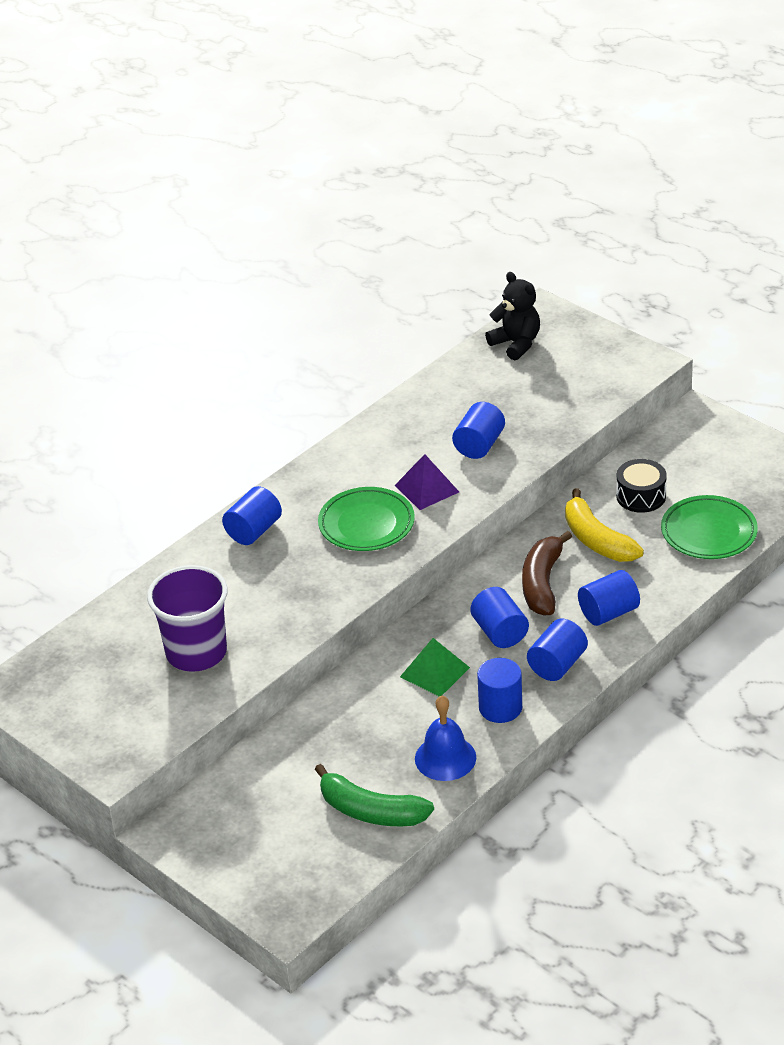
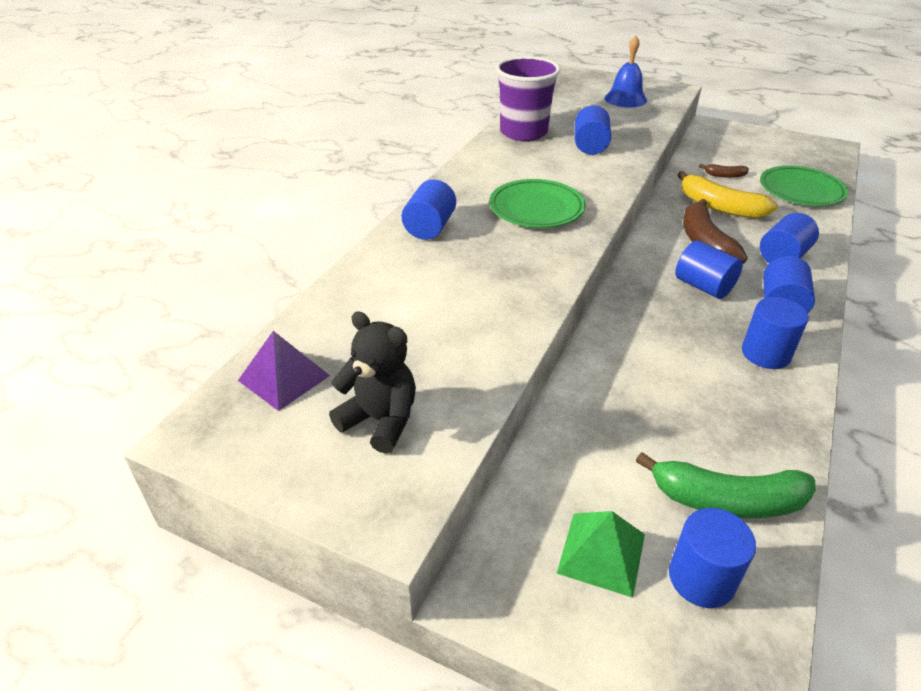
camera: 20 degrees left, 0 degrees up
purple cup [147,565,228,672] -> purple cup moved to [495,56,560,141]
purple pyramid [394,454,459,510] -> purple pyramid moved to [238,331,330,411]
green pyramid [400,638,470,696] -> green pyramid moved to [557,511,645,598]
blue bell [415,696,476,781] -> blue bell moved to [604,36,647,108]
black teddy bear [485,272,540,360] -> black teddy bear moved to [329,312,416,454]
black drum [616,459,667,513] -> brown banana [699,164,749,178]
none -> blue cylinder [669,508,756,608]

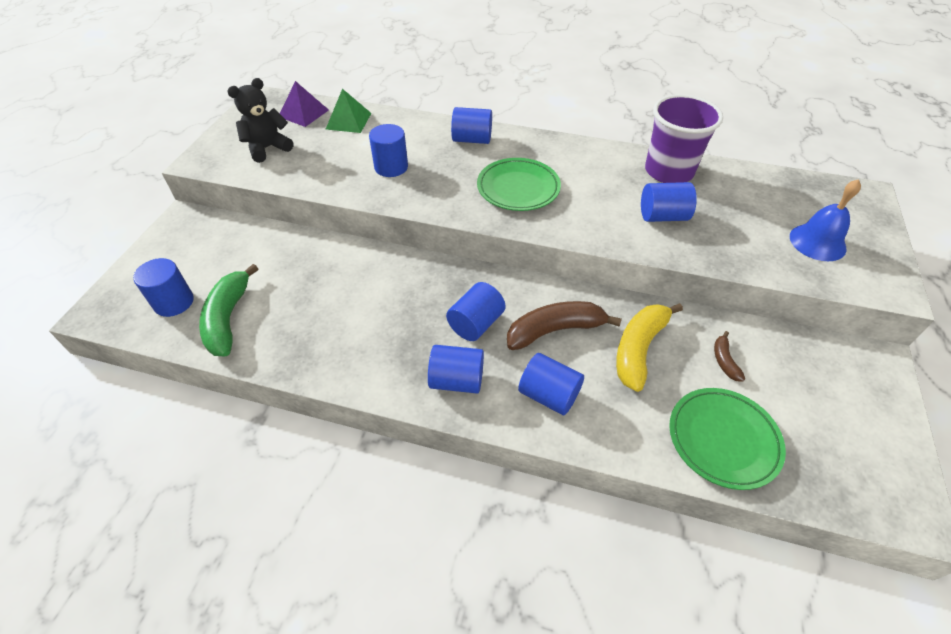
camera: 80 degrees right, 10 degrees up
black teddy bear [329,312,416,454] -> black teddy bear turned 150 degrees counterclockwise [227,78,293,163]
green pyramid [557,511,645,598] -> green pyramid moved to [326,89,371,133]
blue cylinder [742,297,809,369] -> blue cylinder moved to [369,124,408,177]

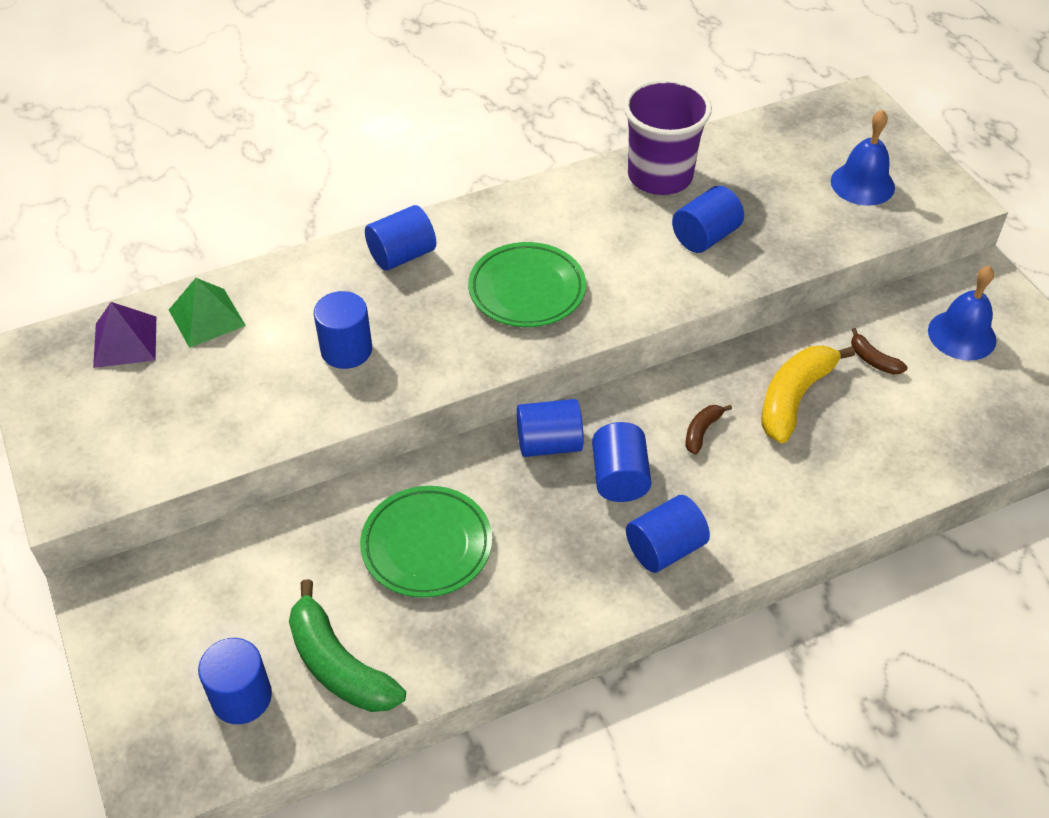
camera: 40 degrees left, 0 degrees up
black teddy bear [227,78,293,163] -> none
brown banana [507,301,622,350] -> brown banana [685,405,732,455], size x0.49
blue cylinder [518,353,584,415] -> blue cylinder moved to [517,399,583,457]
yellow banana [616,303,683,392] -> yellow banana turned 45 degrees clockwise [761,346,855,444]
green plate [669,388,786,490] -> green plate moved to [360,486,492,598]
none -> blue bell [928,266,997,361]

